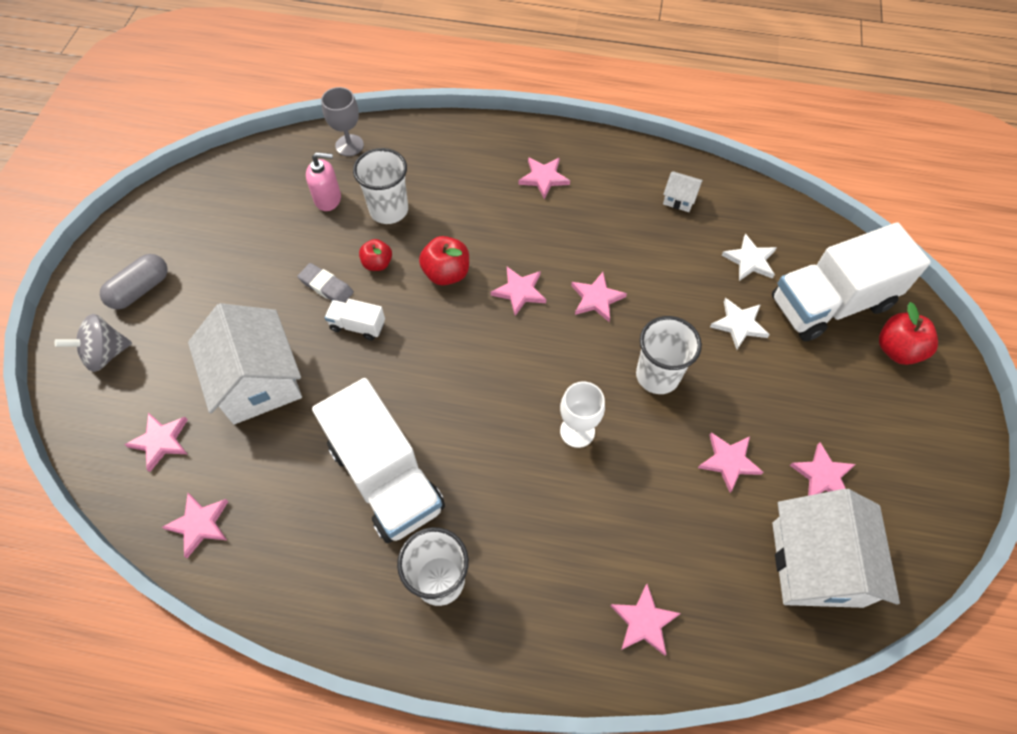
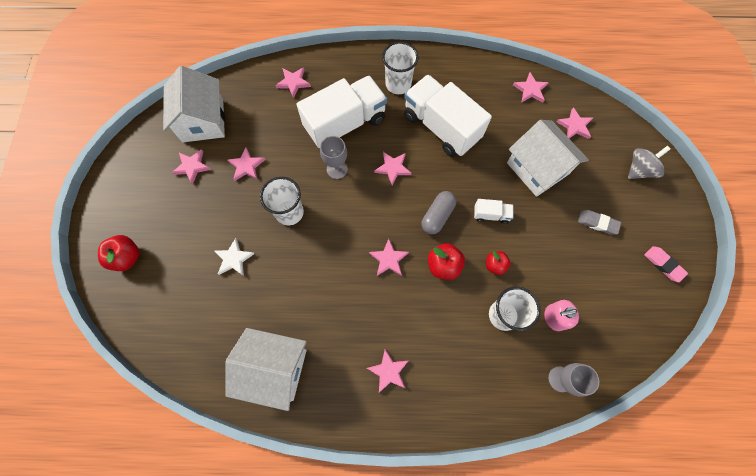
camera: 170 degrees right, 10 degrees up
grey capsule [100,254,168,309] -> grey capsule moved to [421,191,456,234]
grey eraser [297,263,354,302] -> grey eraser moved to [578,210,621,235]
white goblet [560,382,605,448] -> grey goblet [320,136,348,179]
pink star [571,272,627,322] -> pink star moved to [374,152,412,185]
white house [663,171,703,212] -> white house [226,328,307,411], size x2.34
white star [721,234,777,281] -> none
white truck [772,222,931,341] -> white truck moved to [296,75,387,148]
none -> pink eraser [644,246,688,282]

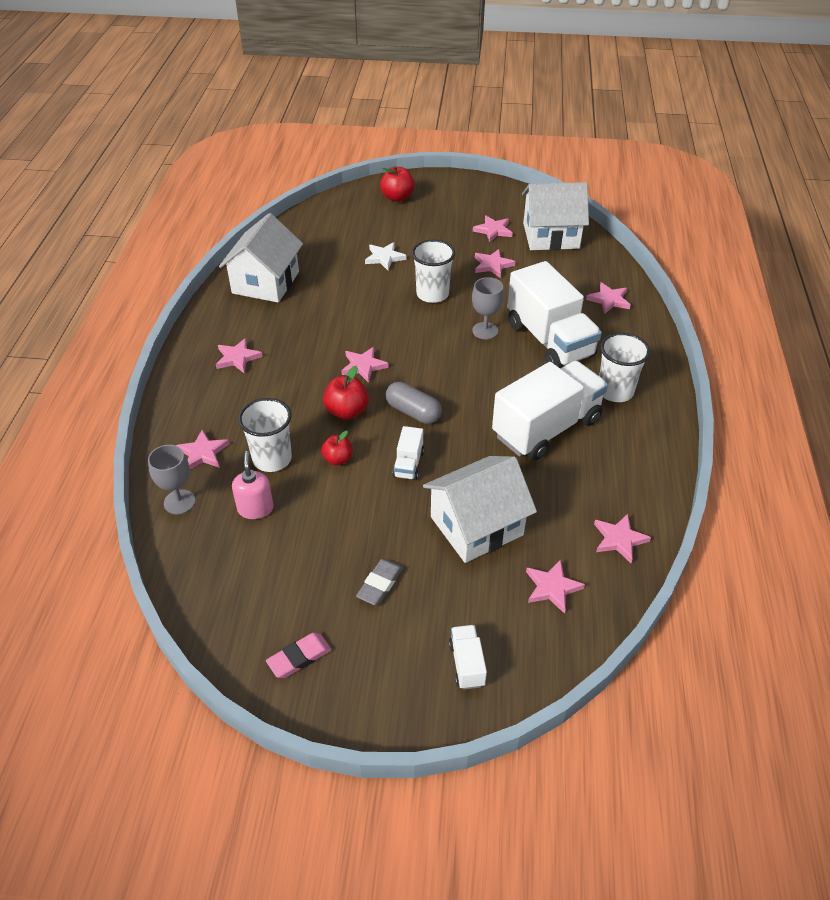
camera: 95 degrees right, 25 degrees down
pink star [374,152,412,185] -> pink star moved to [176,429,229,469]
grey spinning top [628,146,671,179] -> white truck [449,625,487,689]

